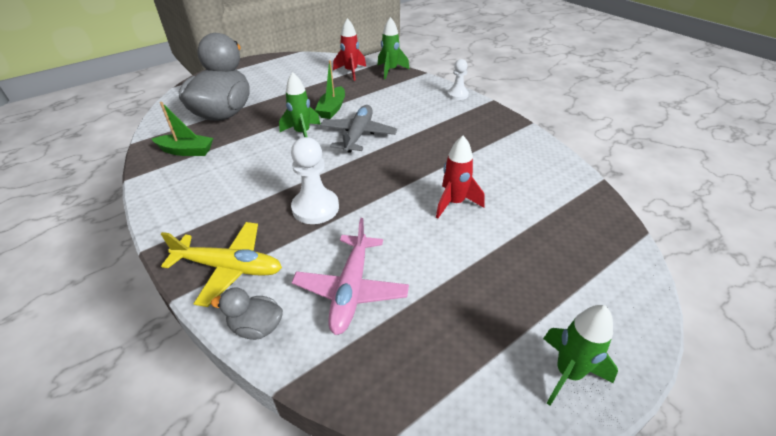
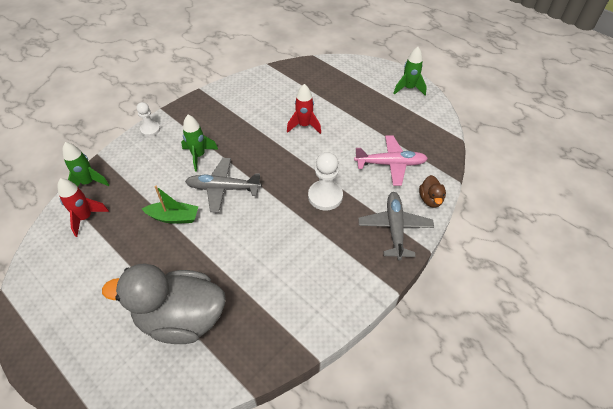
camera: 100 degrees left, 10 degrees up
green boat [152,102,213,156] -> none
yellow plane [161,222,282,307] -> grey plane [358,192,434,260]
grey duck [211,288,283,340] -> brown duck [419,175,446,208]
green rocket [279,72,321,137] -> green rocket moved to [181,115,218,172]

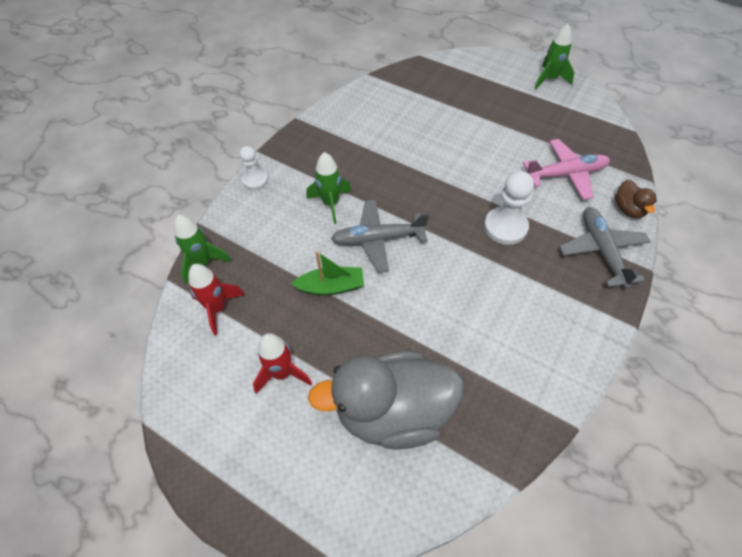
camera: 10 degrees left, 5 degrees up
red rocket [287,84,321,134] -> red rocket moved to [253,333,312,394]

